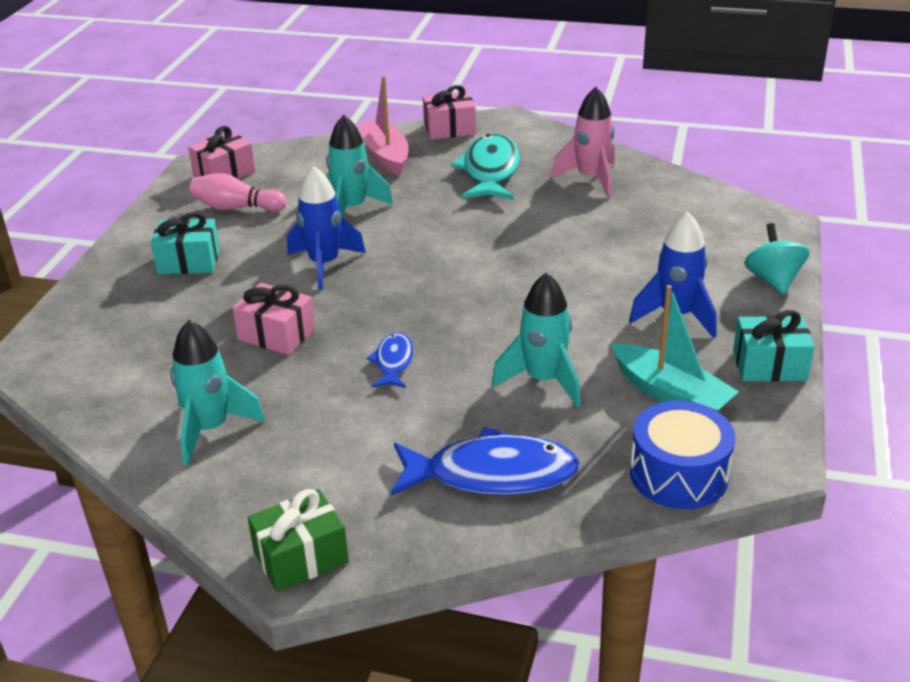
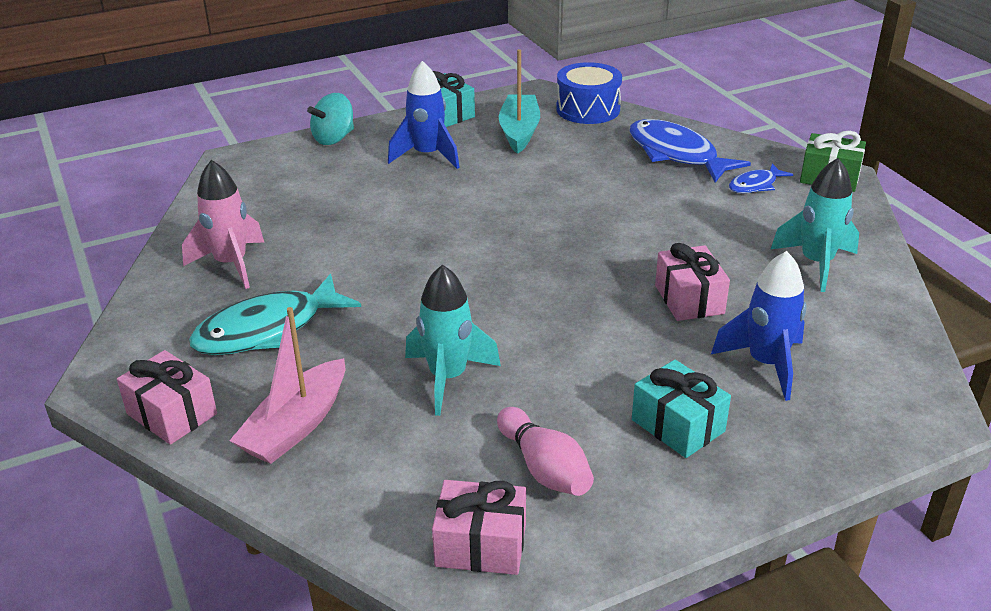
camera: 130 degrees left, 0 degrees up
blue rocket [287,166,366,290] -> blue rocket moved to [711,251,807,401]
blue fish [367,333,413,388] -> blue fish moved to [729,163,793,193]
turquoise rocket [492,272,581,408] -> none

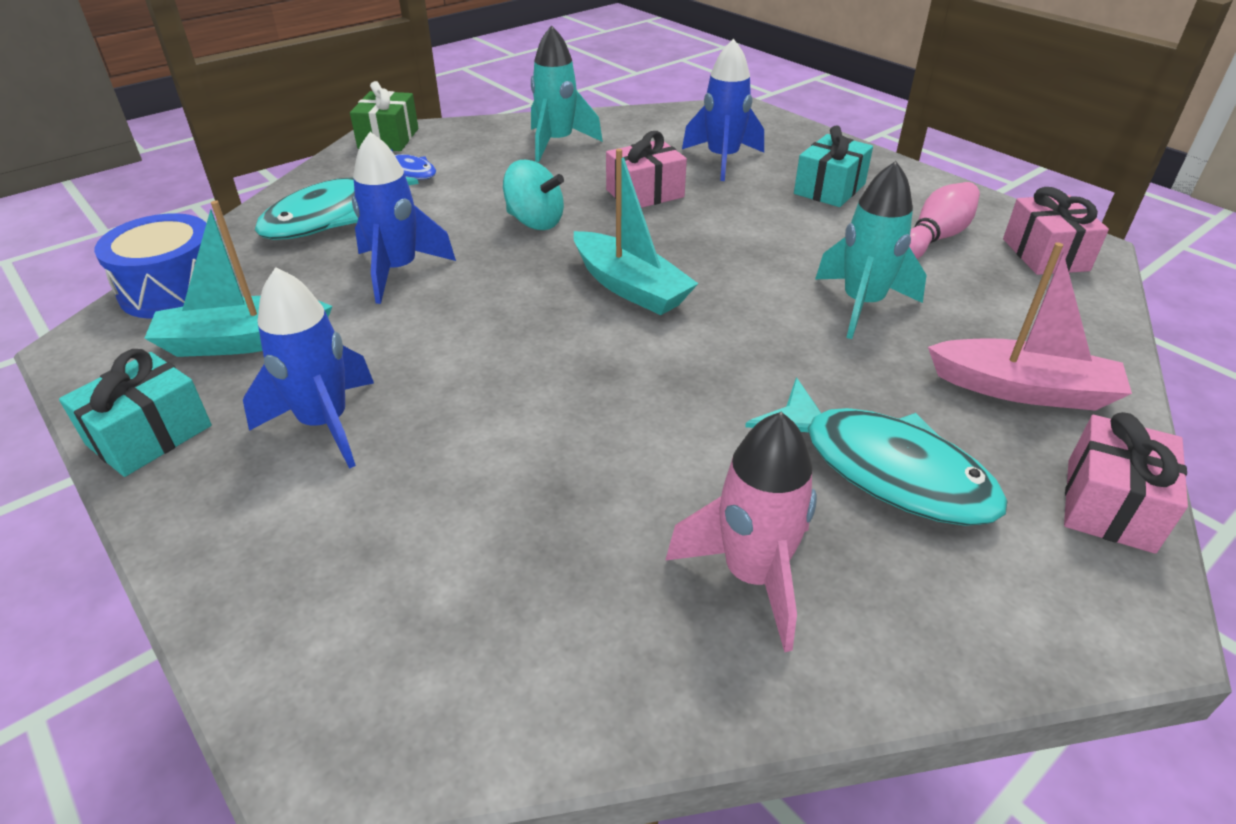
camera: 105 degrees left, 5 degrees up
turquoise spinning top [307,93,354,145] -> turquoise spinning top moved to [503,160,564,230]
blue fish [630,119,751,182] -> turquoise fish [255,177,419,240]
none -> blue rocket [352,132,456,304]
none -> turquoise boat [574,149,699,315]

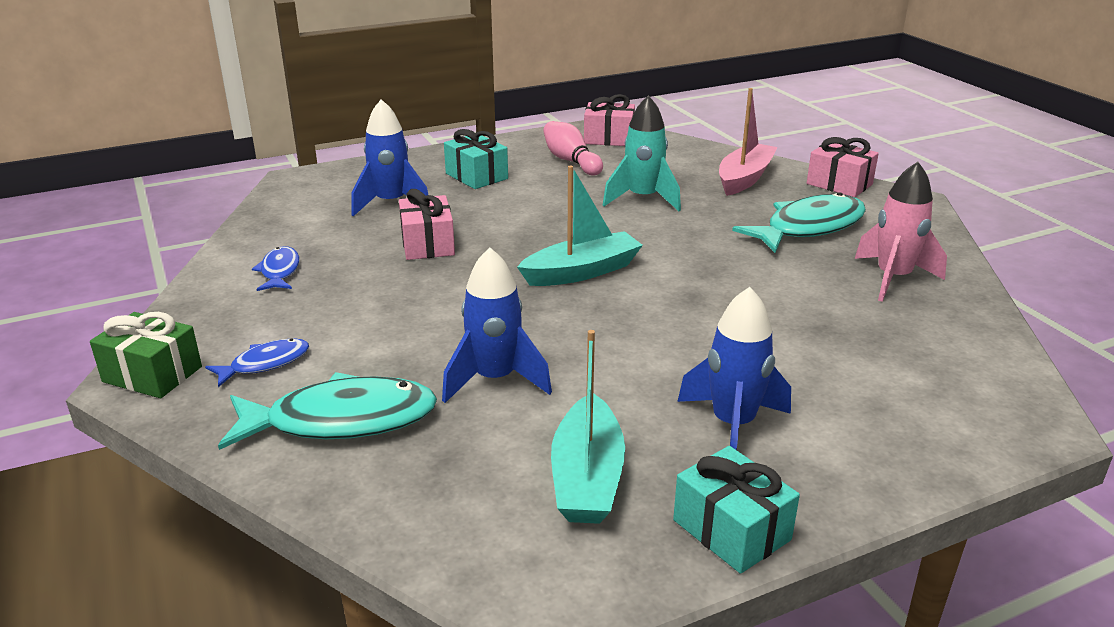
camera: 75 degrees left, 10 degrees down
blue drum [94,213,206,319] -> none
turquoise fish [255,177,419,240] -> turquoise fish turned 60 degrees counterclockwise [218,372,437,450]
turquoise spinning top [503,160,564,230] -> none
turquoise rocket [531,25,603,162] -> blue fish [252,246,299,291]

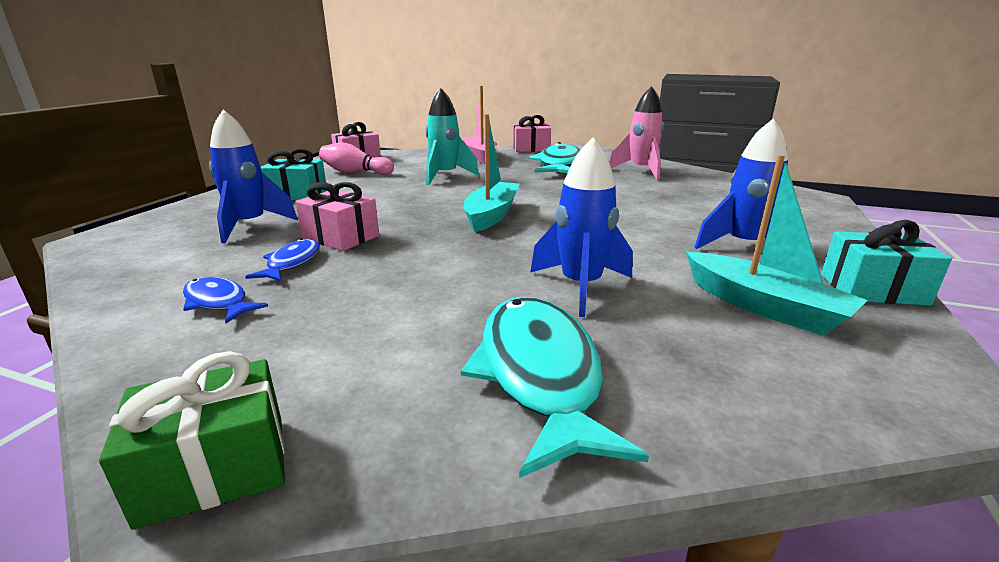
camera: 45 degrees left, 5 degrees down
blue fish [205,338,309,387] -> blue fish moved to [245,238,320,282]
turquoise fish [218,372,437,450] -> turquoise fish turned 45 degrees counterclockwise [461,297,649,478]

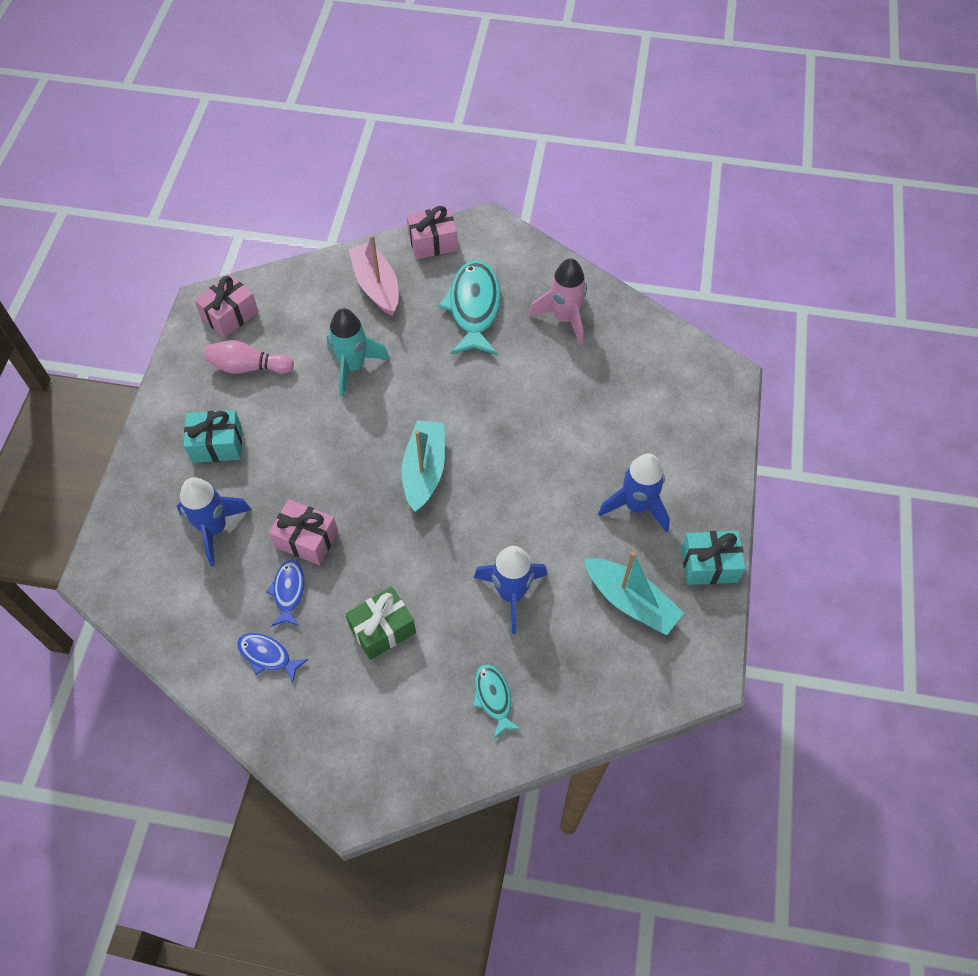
camera: 10 degrees left, 35 degrees up
green gift [99,351,285,530] -> green gift moved to [345,586,416,660]
turquoise fish [461,297,649,478] -> turquoise fish [473,664,522,738], size x0.52

